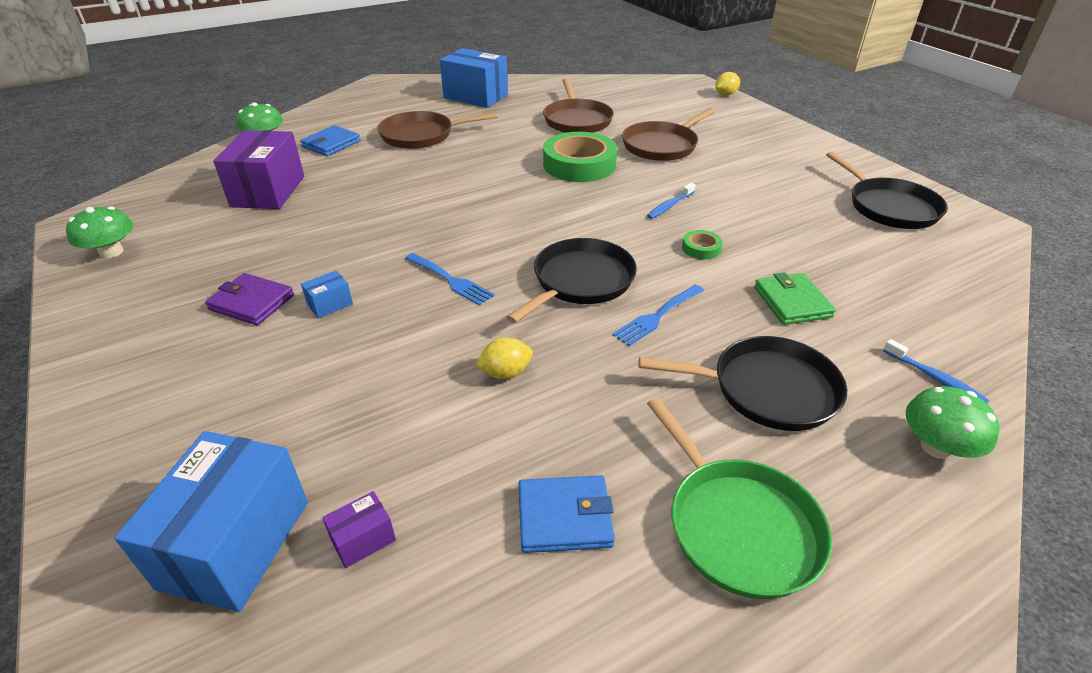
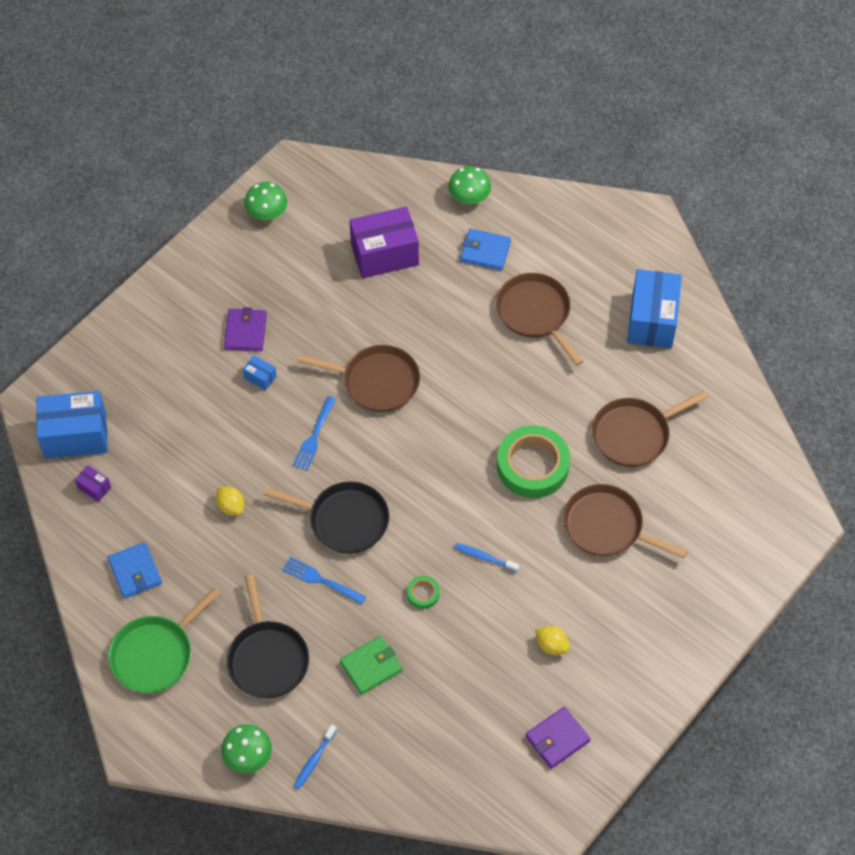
camera: 70 degrees right, 20 degrees up
yellow lemon [715,72,740,96] -> yellow lemon moved to [535,626,570,655]
black pan [826,151,948,229] -> purple wallet [525,707,590,769]
none -> brown pan [298,345,420,412]

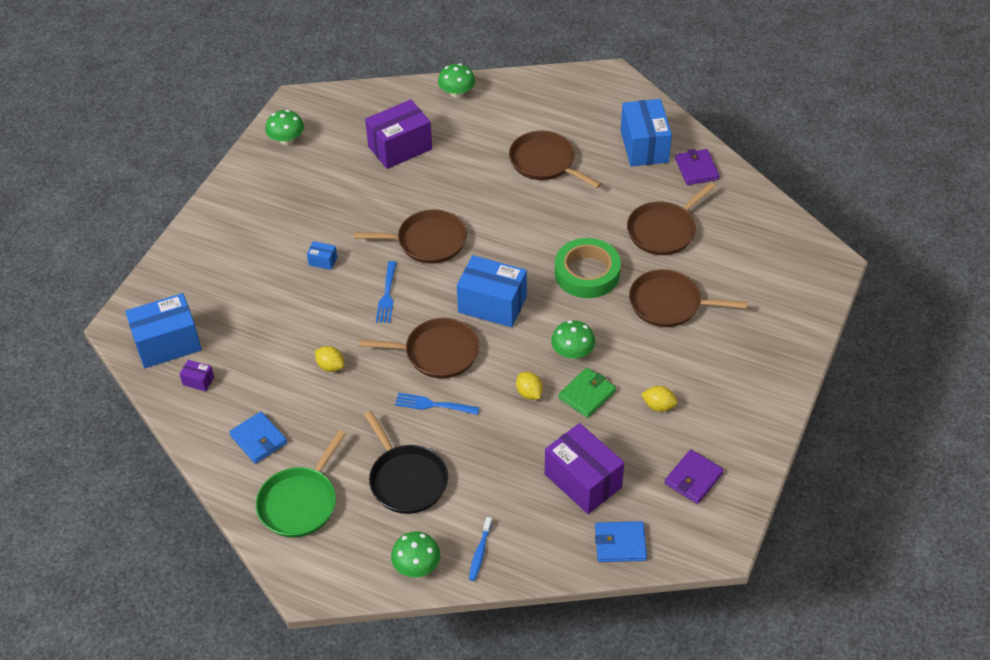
camera: 15 degrees left, 10 degrees down
purple wallet [224,307,267,351] -> purple wallet moved to [675,149,720,185]
black pan [264,481,389,554] -> brown pan [359,318,479,379]
green wallet [340,636,403,695] -> green wallet moved to [559,368,616,418]
green tape [407,576,440,609] -> yellow lemon [516,372,543,400]
blue toothbrush [454,543,519,572] -> green mushroom [551,320,595,359]
blue wallet [460,229,511,271] -> blue wallet moved to [595,521,647,562]
none -> blue box [457,255,527,327]
none -> purple box [545,423,624,514]

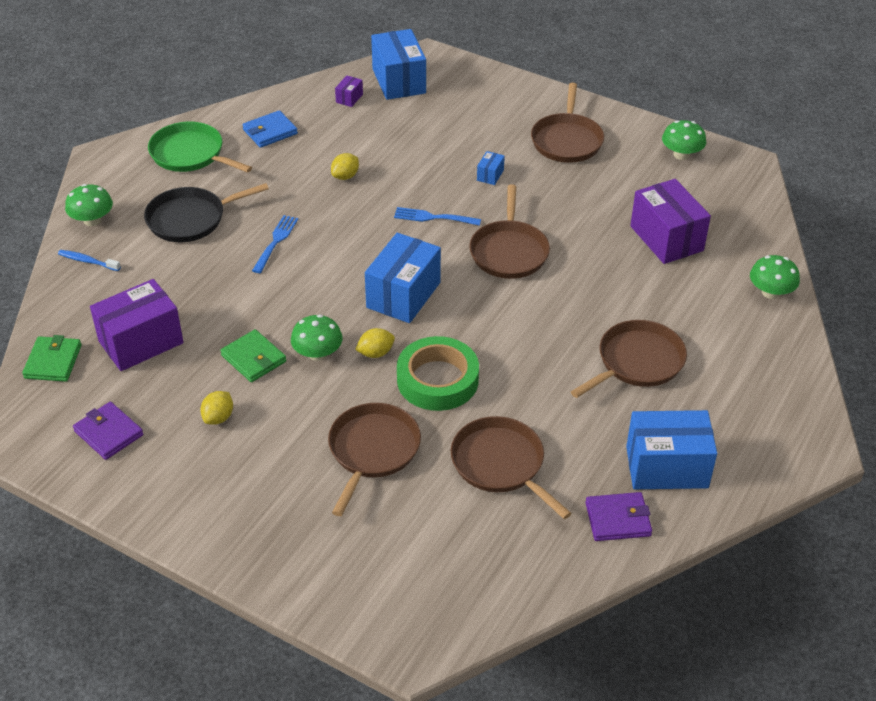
camera: 95 degrees right, 5 degrees down
brown pan [359,318,479,379] -> brown pan moved to [531,83,604,163]
yellow lemon [516,372,543,400] -> yellow lemon moved to [355,328,395,358]
blue wallet [595,521,647,562] -> green wallet [22,335,82,382]

